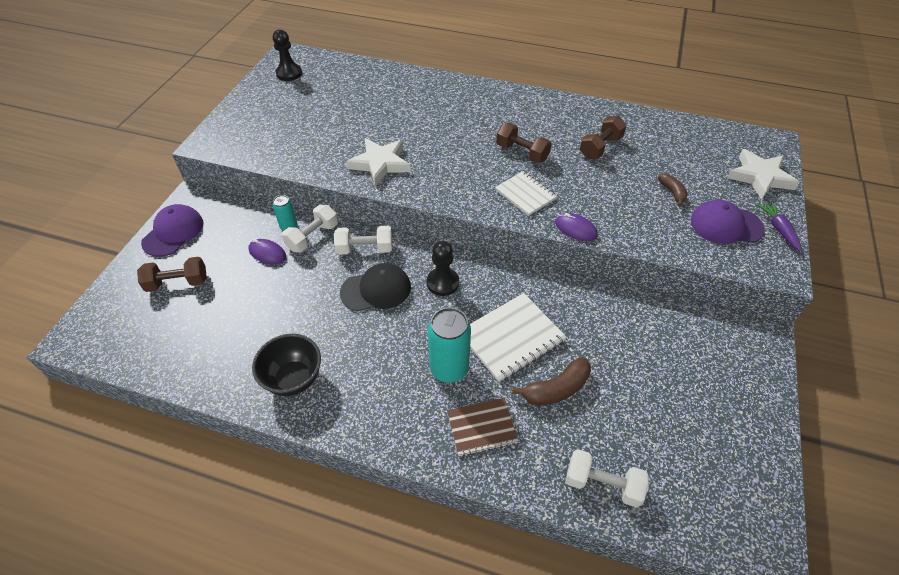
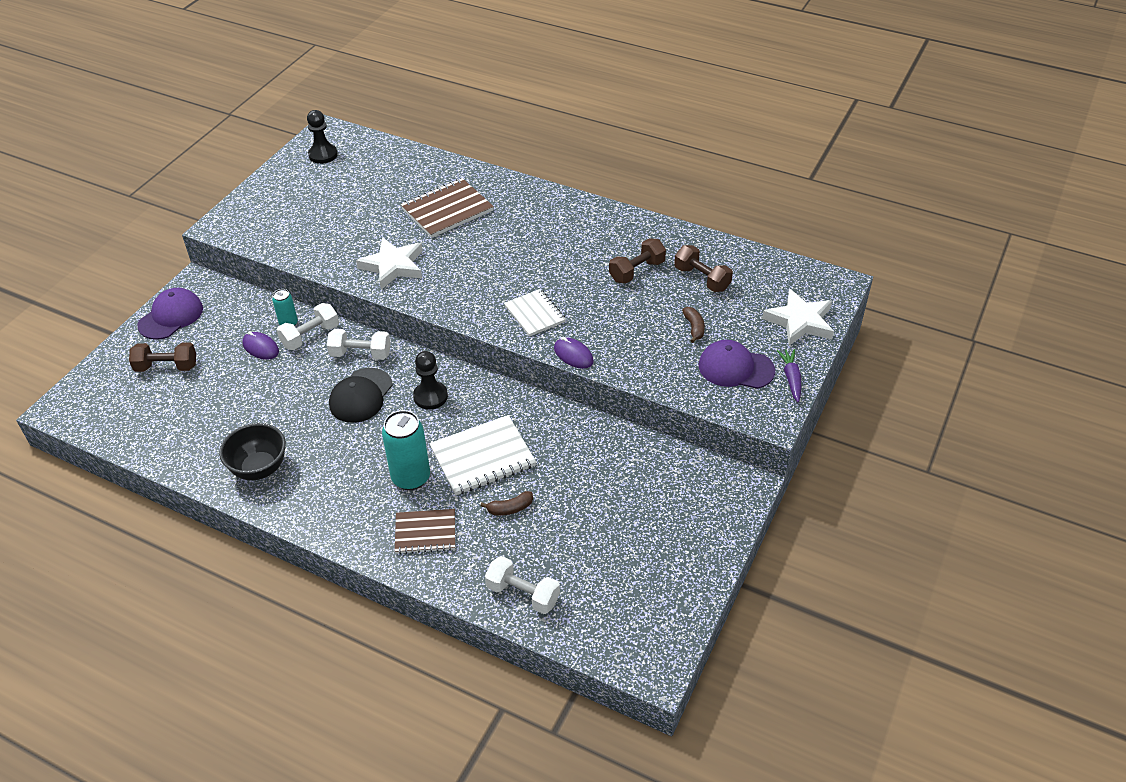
camera: 10 degrees right, 5 degrees down
black cap [340,263,411,312] -> black cap turned 120 degrees clockwise [329,368,393,423]
brown dumbbell [496,123,552,163] -> brown dumbbell moved to [674,245,733,292]
brown banana [512,357,591,406] -> brown banana [481,491,533,516], size x0.62
none -> brown notebook [401,178,494,238]

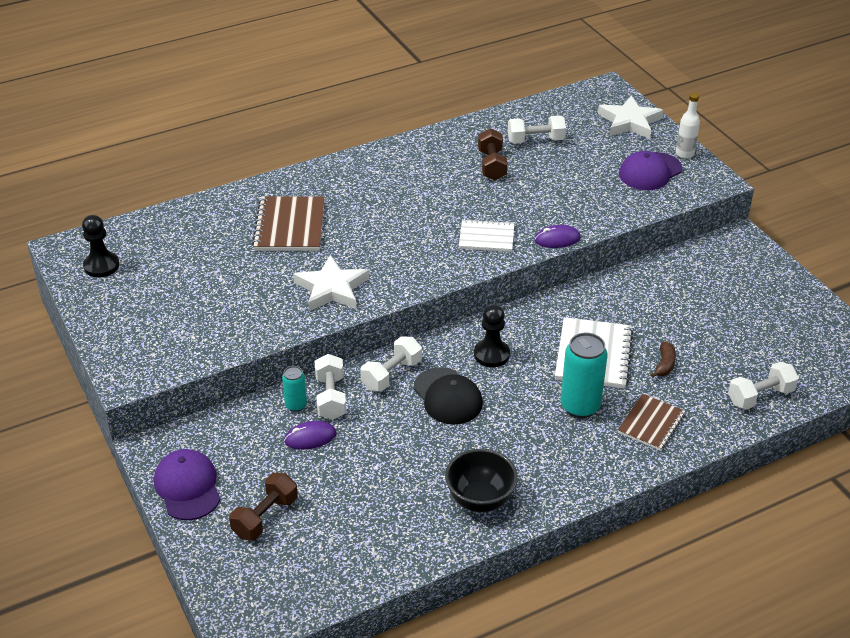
camera: 55 degrees left, 5 degrees down
brown dumbbell [674,245,733,292] -> white dumbbell [508,115,566,144]
brown banana [682,307,705,343] -> none
purple carrot [776,349,801,403] -> white bottle [676,93,700,159]

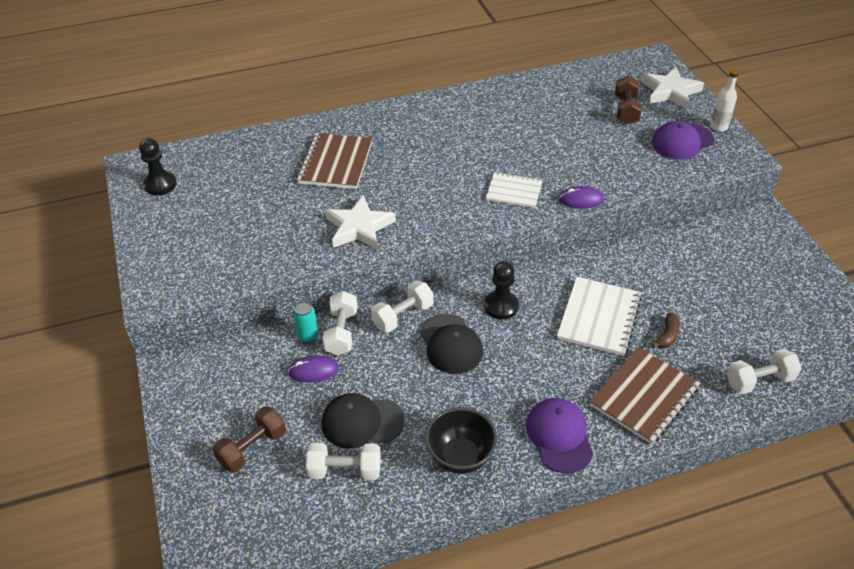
camera: 10 degrees right, 5 degrees up
purple cap [154,449,220,520] -> purple cap moved to [526,398,594,473]
brown dumbbell [478,128,508,181] -> brown dumbbell moved to [615,75,642,124]
white dumbbell [508,115,566,144] -> white dumbbell moved to [306,443,381,480]
turquoise can [561,333,608,418] -> none
brown notebook [618,394,685,451] -> brown notebook [589,347,700,445], size x1.54
none -> black cap [321,393,404,449]

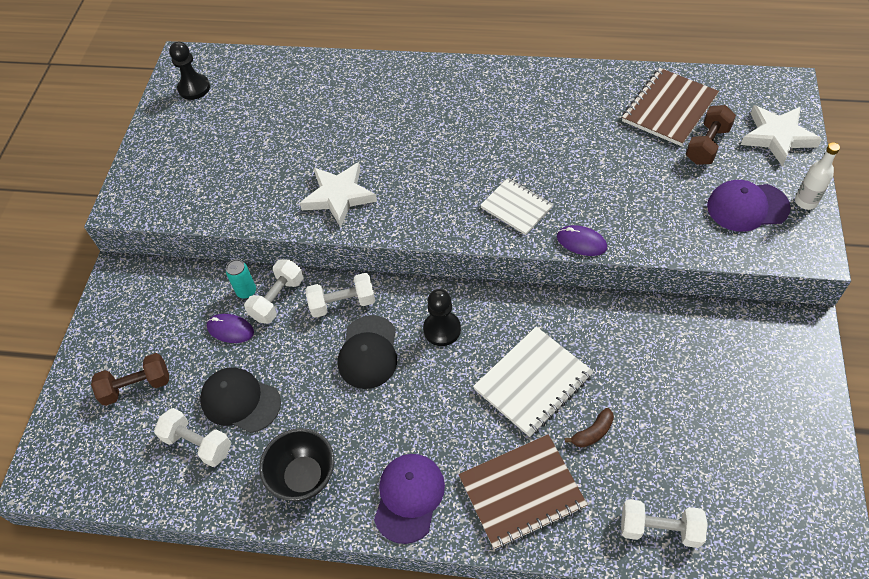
camera: 30 degrees right, 10 degrees up
brown notebook [297,133,372,189] -> brown notebook moved to [622,68,719,146]

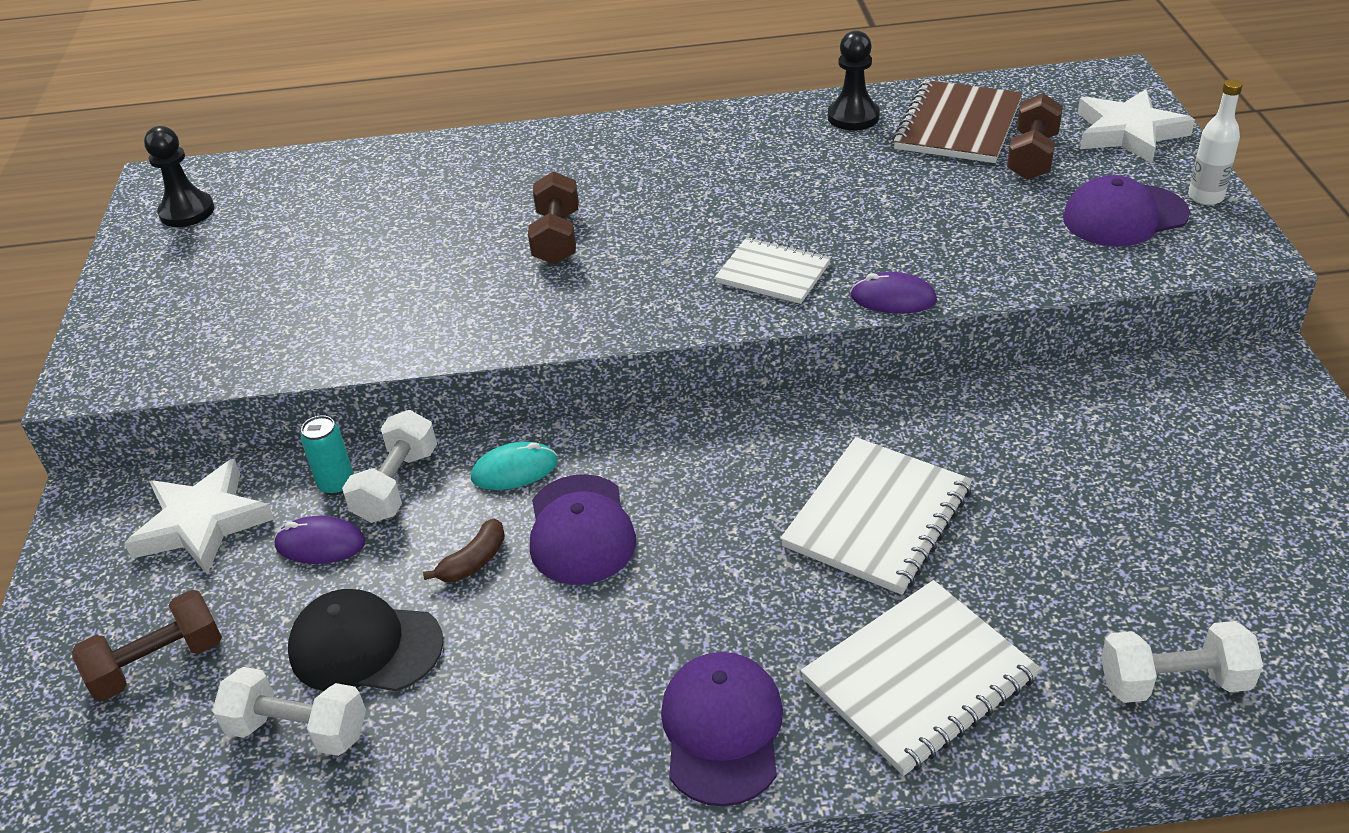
camera: 15 degrees left, 15 degrees down
black bowl [259,428,334,501] -> none
white star [300,162,377,228] -> white star moved to [124,459,274,574]
white dumbbell [306,273,375,318] -> turquoise mouse [471,441,558,490]
black cap [338,315,397,389] -> purple cap [530,474,636,585]
black pawn [423,289,461,346] -> black pawn moved to [828,30,880,130]
brown notebook [458,434,588,549] -> white notebook [801,580,1040,776]
brown banana [565,408,614,448] -> brown banana moved to [423,519,505,582]
none -> brown dumbbell [528,171,579,265]

